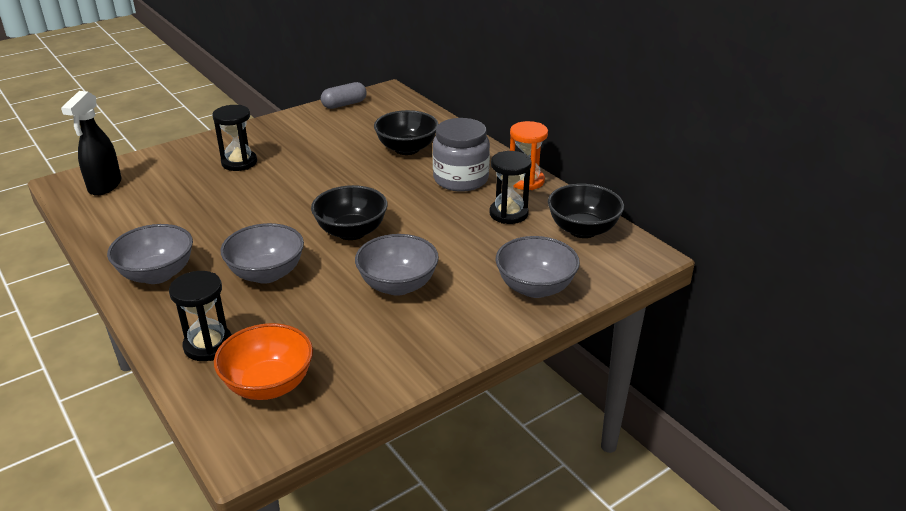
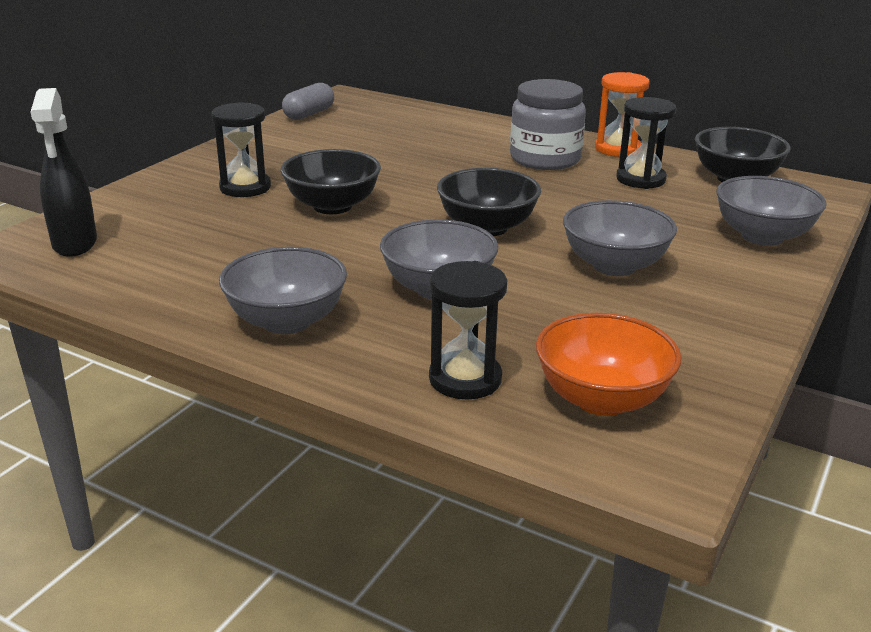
camera: 25 degrees left, 5 degrees down
black bowl [374,110,438,155] -> black bowl moved to [281,149,381,214]

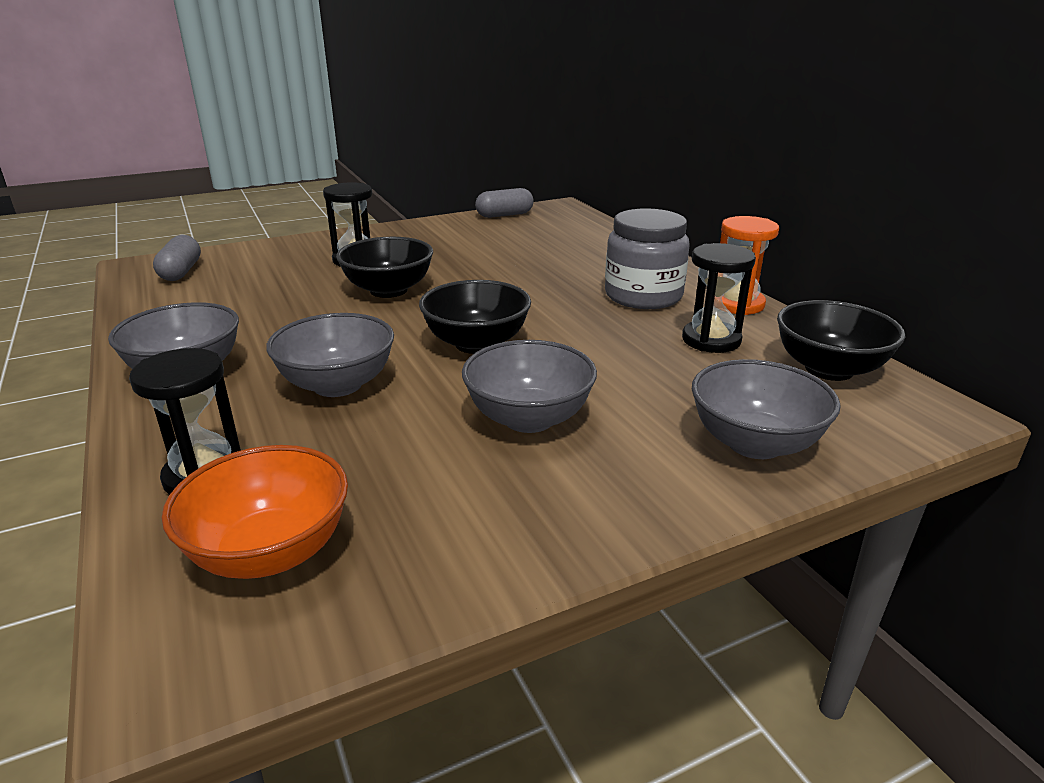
camera: 35 degrees right, 0 degrees up
black spray bottle [31,88,97,257] -> grey capsule [153,235,201,281]

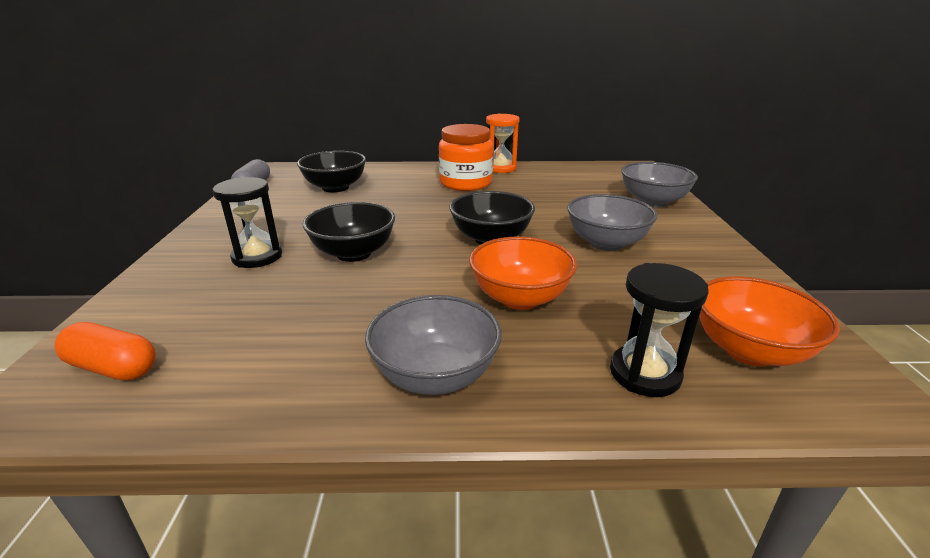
camera: 65 degrees left, 0 degrees up
grey capsule [153,235,201,281] -> orange capsule [54,322,156,381]
grey bowl [266,313,394,397] -> orange bowl [469,236,577,310]
grey jar [605,208,690,309] -> orange jar [439,124,493,191]
black hourglass [682,243,756,353] -> none
black bowl [777,300,905,381] -> black bowl moved to [297,151,366,192]

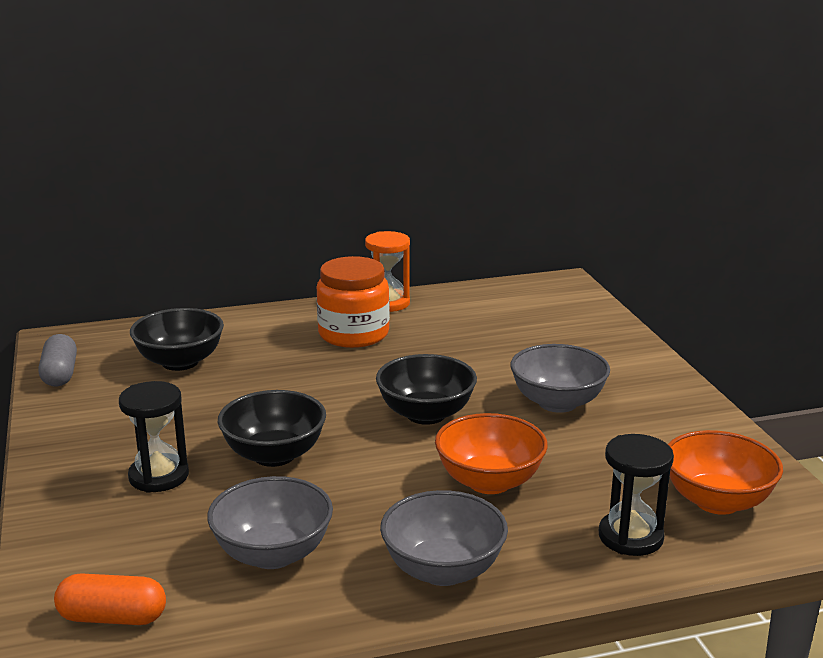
camera: 15 degrees left, 5 degrees down
grey bowl [621,162,698,207] -> grey bowl moved to [207,476,333,569]

